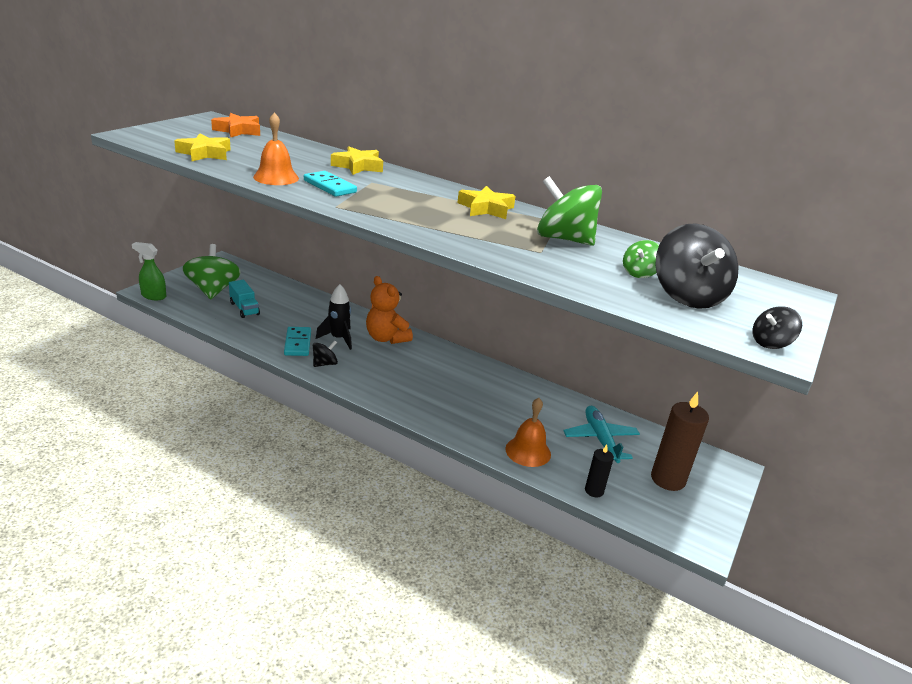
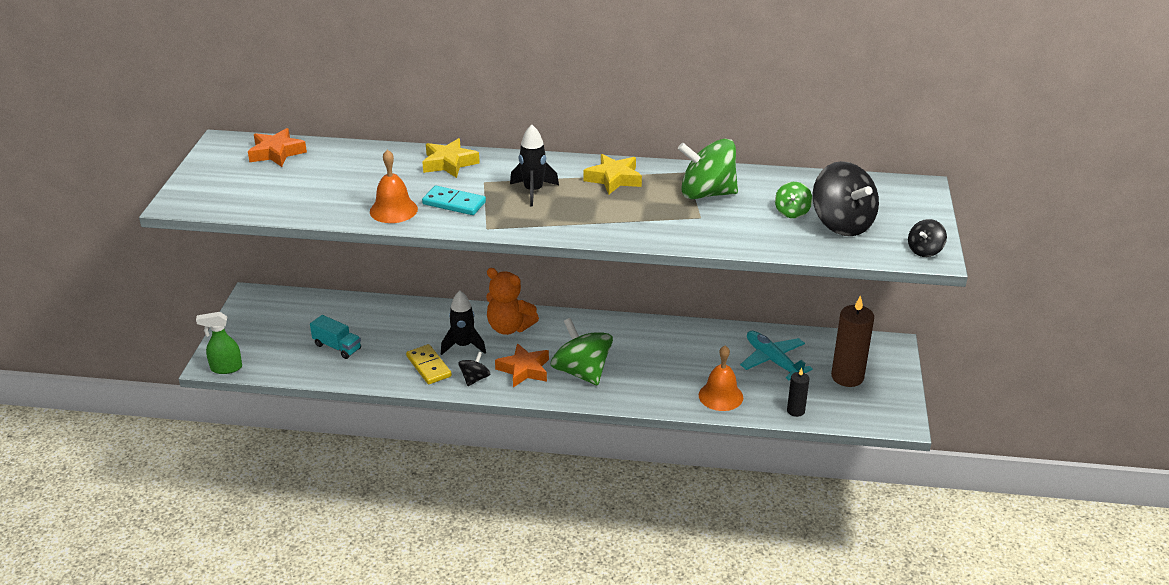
camera: 20 degrees left, 5 degrees up
yellow star [174,133,231,161] -> none
green spinning top [182,244,241,299] -> green spinning top moved to [551,318,613,386]
turquoise domino [284,327,311,356] -> yellow domino [406,344,452,384]
none -> orange star [495,343,549,388]
none -> black rocket [510,124,559,206]

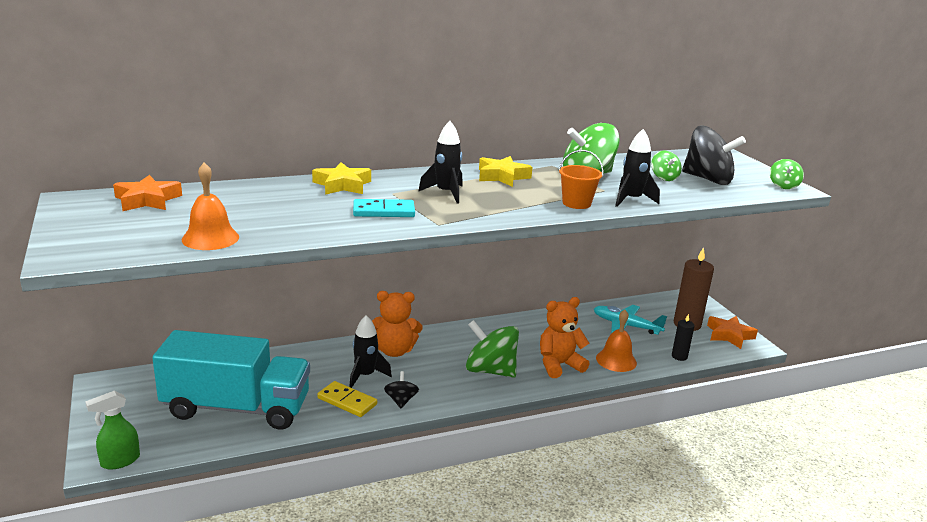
camera: 30 degrees left, 10 degrees down
turquoise truck [310,315,361,359] -> turquoise truck [152,330,310,430], size x2.49
orange bell [370,149,418,223] -> orange bell moved to [182,162,239,250]
orange star [495,343,549,388] -> orange star moved to [707,316,758,349]
black spinning top [908,219,947,257] -> green spinning top [770,159,804,189]
none -> orange teddy bear [540,297,589,378]
none -> orange bucket [559,150,603,209]
none -> black rocket [615,129,660,207]

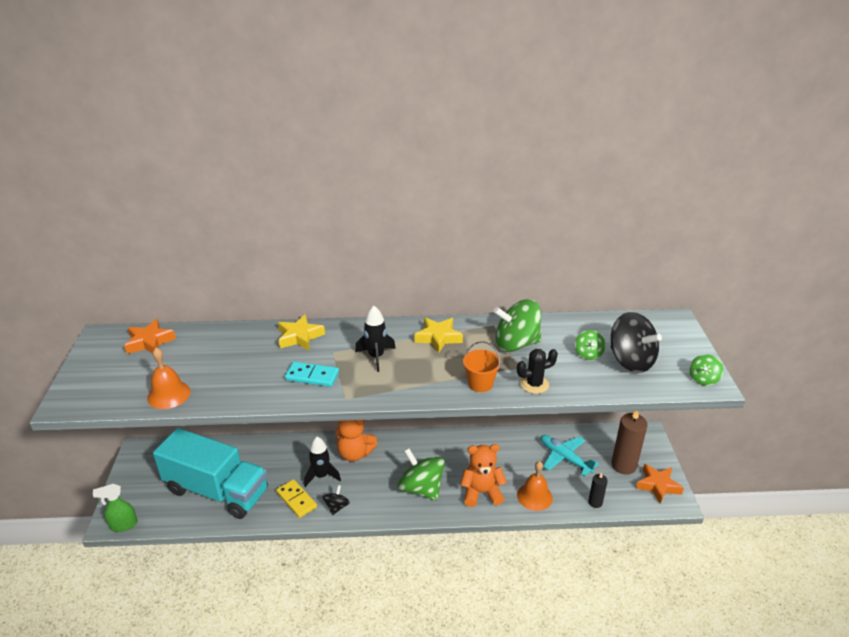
camera: 20 degrees right, 10 degrees up
black rocket [615,129,660,207] -> black cactus [517,349,558,394]

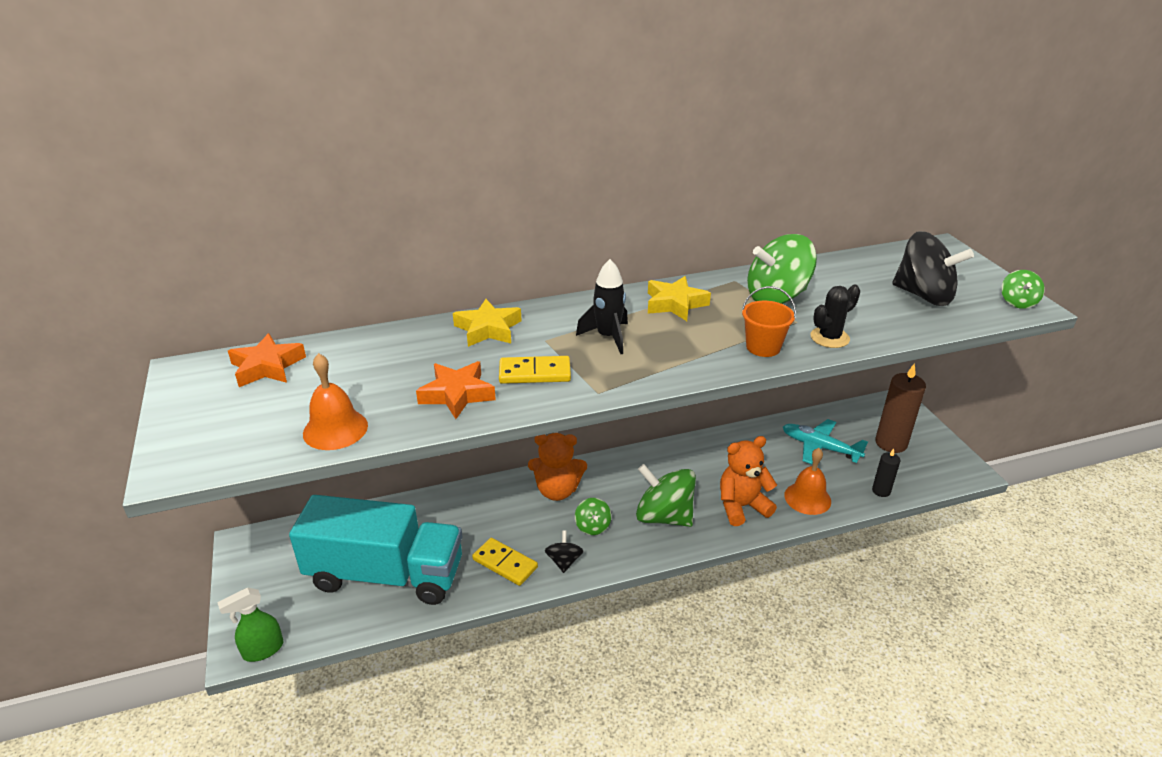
camera: 15 degrees left, 0 degrees up
turquoise domino [285,361,339,387] -> yellow domino [499,356,571,384]
black rocket [304,437,341,487] -> none
green spinning top [575,330,605,360] -> green spinning top moved to [575,498,611,535]
orange star [636,464,684,503] -> orange star moved to [416,361,496,419]

